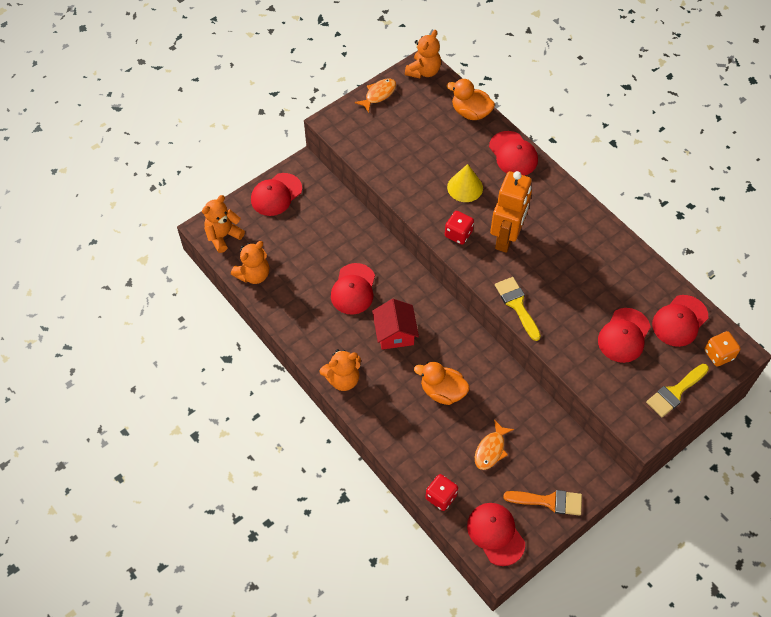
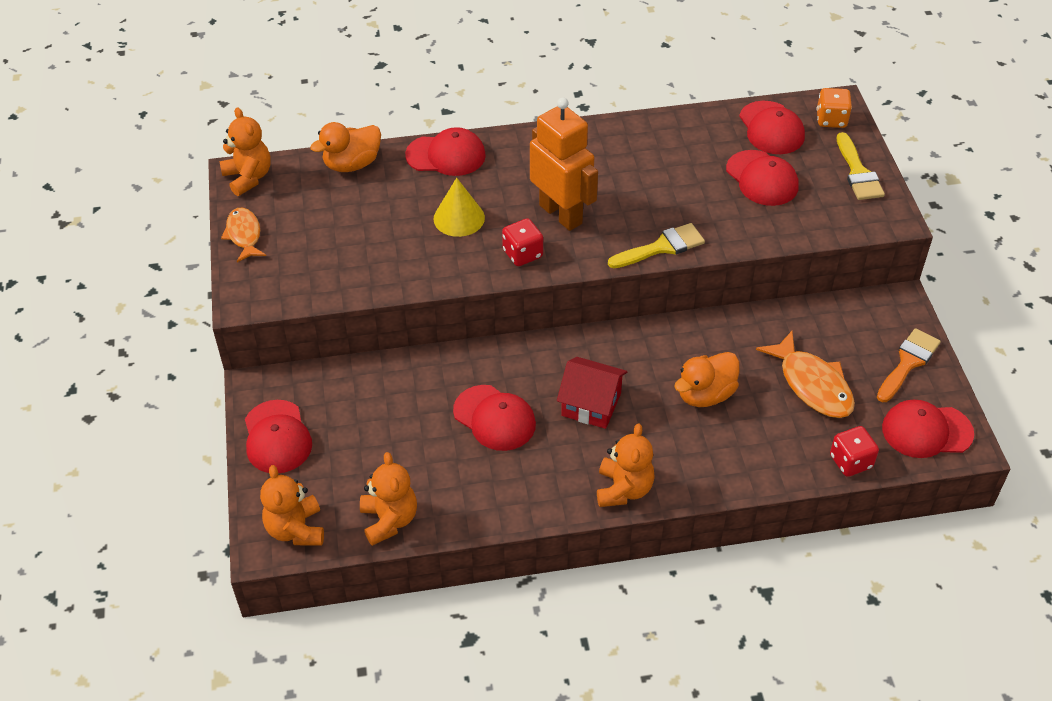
camera: 60 degrees left, 10 degrees down
orange fish [475,420,514,470] -> orange fish [756,331,855,418], size x1.54
yellow brush [495,277,541,341] -> yellow brush turned 150 degrees clockwise [608,223,705,268]

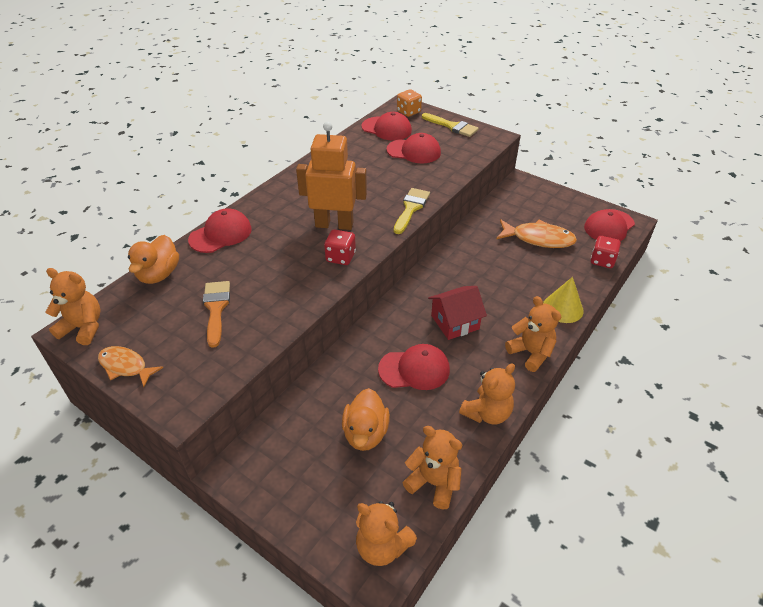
camera: 45 degrees left, 5 degrees down
red cap [245,400,312,473] -> none
yellow cone [433,178,485,237] -> yellow cone moved to [543,277,584,323]
orange duck [674,352,740,407] -> orange duck moved to [342,388,390,451]
orange brush [877,328,941,402] -> orange brush moved to [203,281,230,348]
none -> orange teddy bear [459,363,515,425]

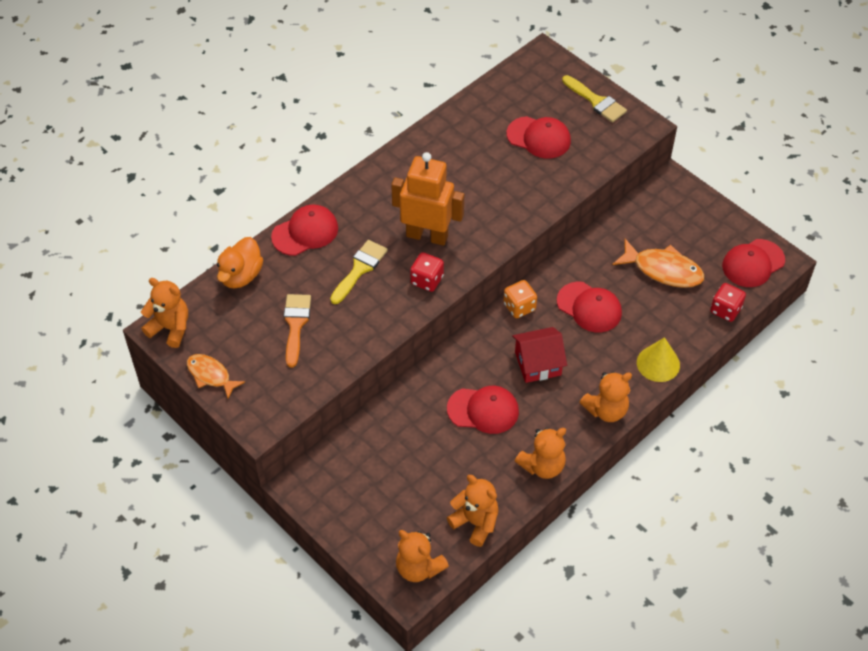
camera: 10 degrees right, 10 degrees up
orange duck [342,388,390,451] -> none
red cap [361,112,412,141] -> red cap moved to [557,282,622,332]
yellow brush [394,188,430,234] -> yellow brush moved to [330,240,388,304]
orange dice [397,89,422,117] -> orange dice moved to [503,280,537,318]
orange teddy bear [505,296,561,372] -> orange teddy bear turned 90 degrees clockwise [579,372,632,422]

